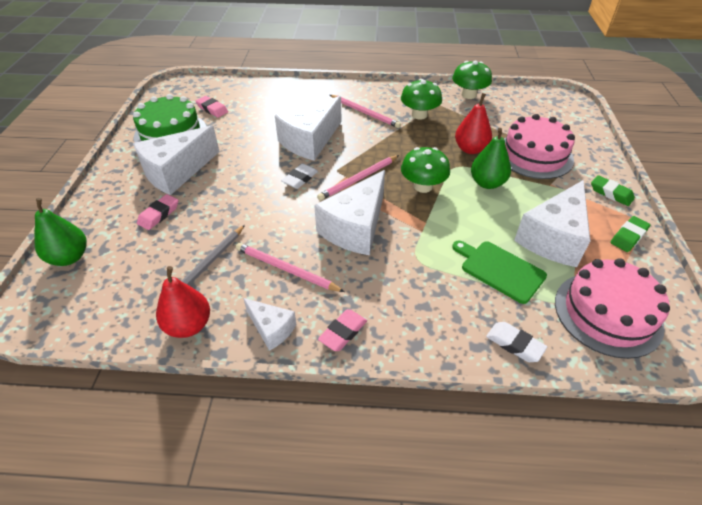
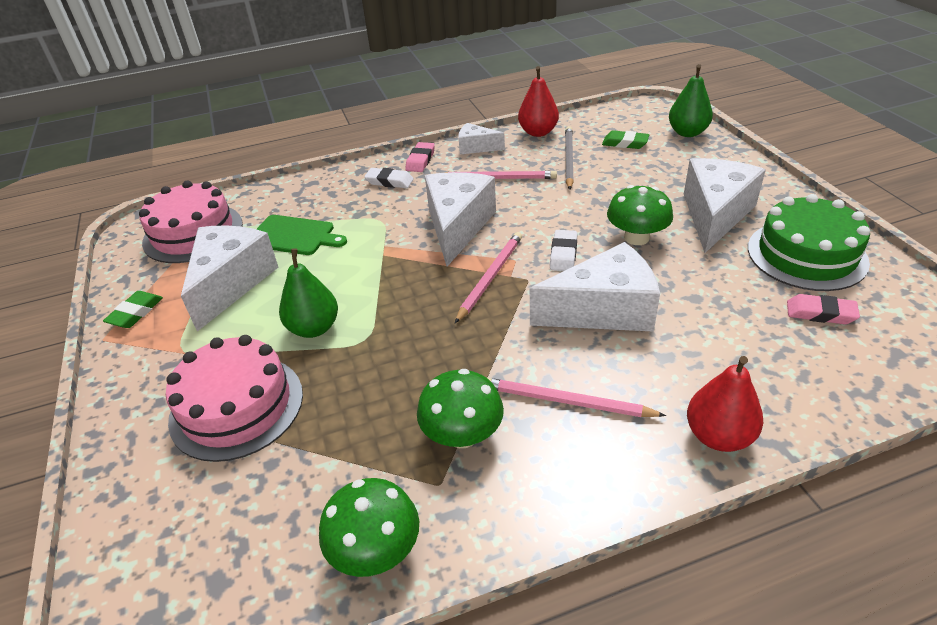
camera: 160 degrees right, 5 degrees down
pink eraser [137,194,178,230] -> none
white cheese [275,96,341,161] -> white cheese turned 60 degrees clockwise [530,242,660,332]
green mushroom [401,147,450,193] -> green mushroom moved to [607,185,673,245]
red pear [455,93,492,154] -> red pear moved to [687,356,763,452]
white eraser [486,322,547,362] -> white eraser moved to [364,168,414,188]
green eraser [591,175,635,206] -> green eraser moved to [602,130,649,149]

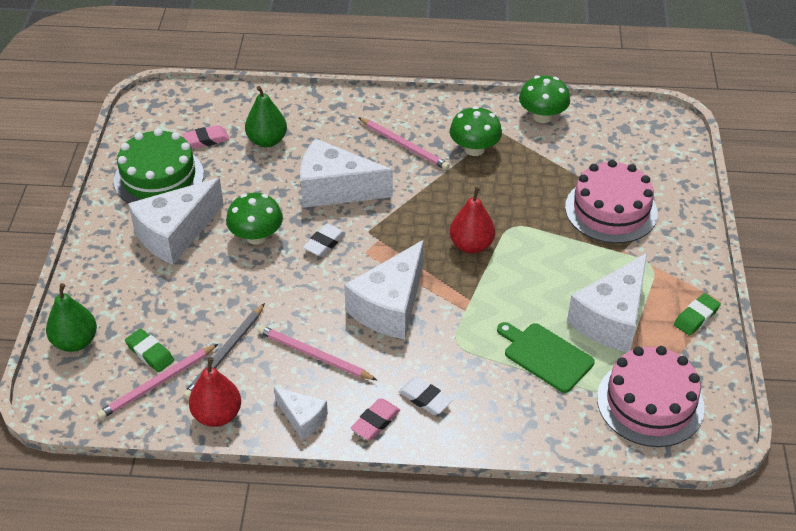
camera: 160 degrees left, 5 degrees up
green pear [279,248,338,338] -> green pear moved to [245,86,287,147]
pink pencil [455,232,522,323] -> pink pencil moved to [97,344,218,420]
red pear [687,356,763,452] -> red pear moved to [450,187,495,254]
pink eraser [787,294,860,324] -> pink eraser turned 60 degrees counterclockwise [183,125,230,148]

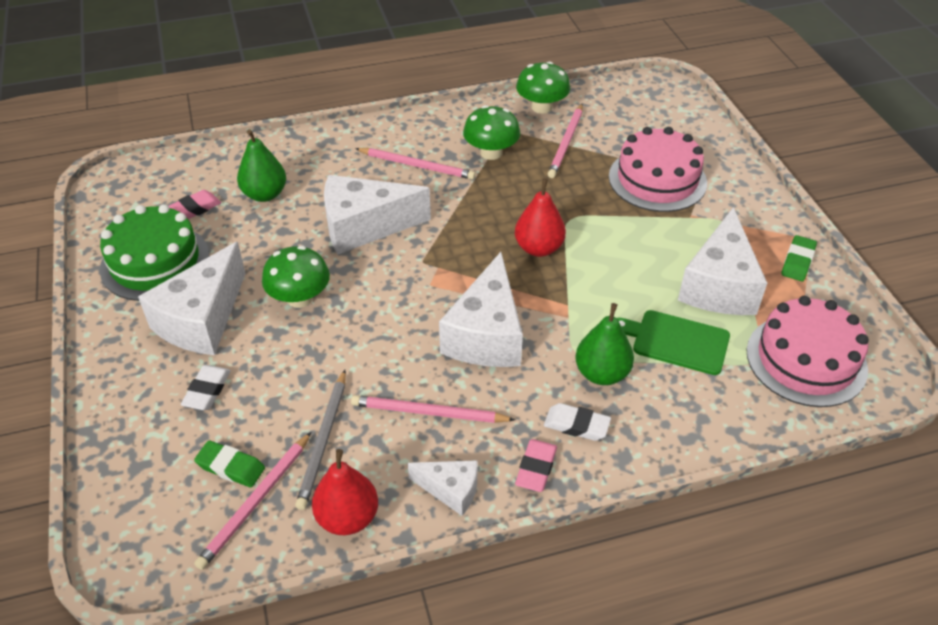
camera: 20 degrees left, 0 degrees up
green pear [46,283,97,352] -> green pear moved to [575,303,634,385]
white eraser [303,224,346,257] -> white eraser moved to [181,365,231,410]
none -> pink pencil [548,104,583,178]

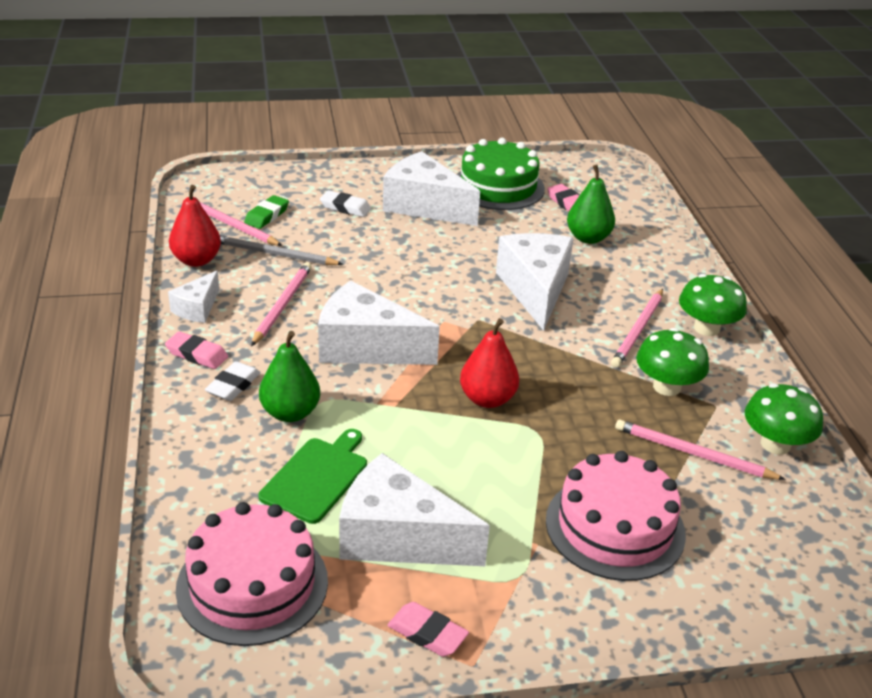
camera: 95 degrees right, 10 degrees down
green mushroom [262,246,330,308] -> green mushroom moved to [679,274,747,336]
green eraser [781,235,817,281] -> pink eraser [387,602,469,657]

